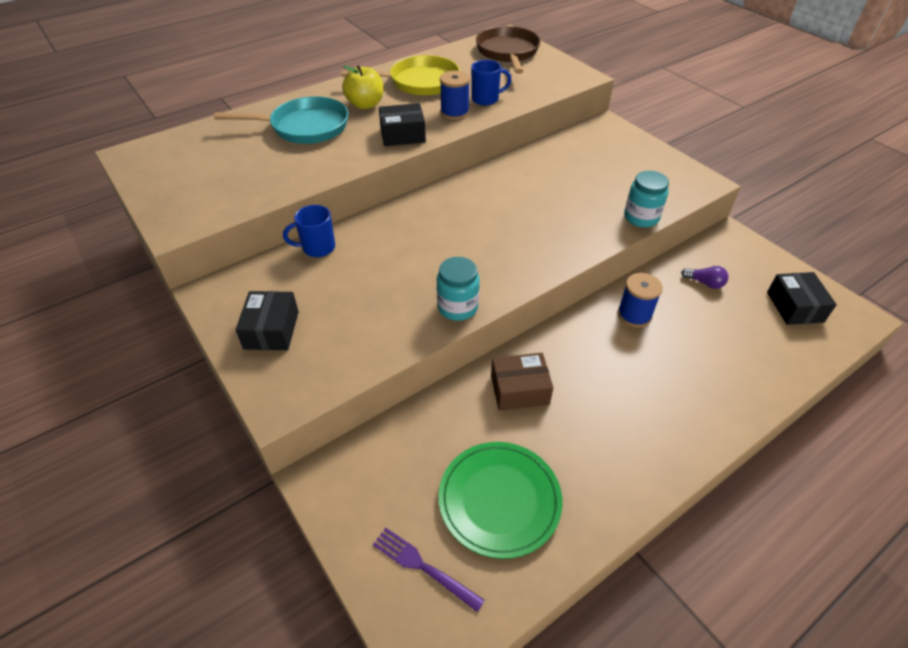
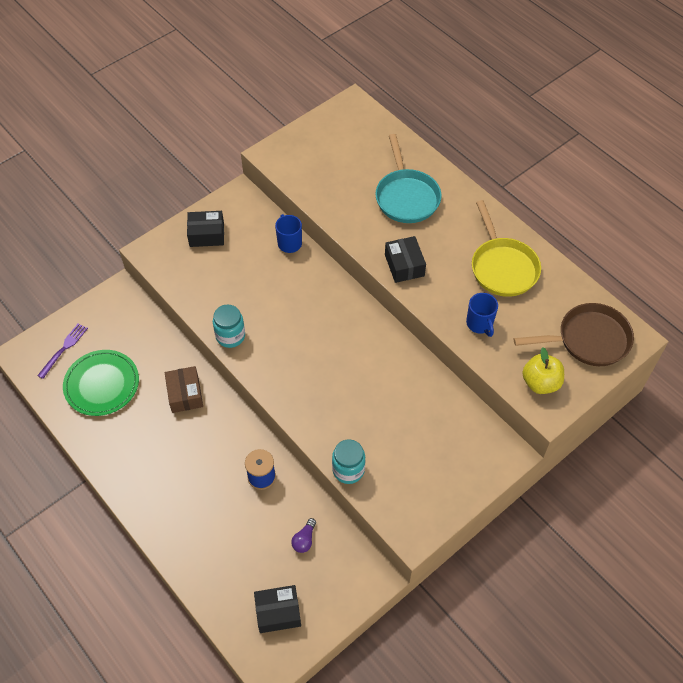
camera: 85 degrees right, 10 degrees up
yellow apple [342,65,383,109] -> yellow apple moved to [522,348,564,394]
blue spool [440,71,470,120] -> none

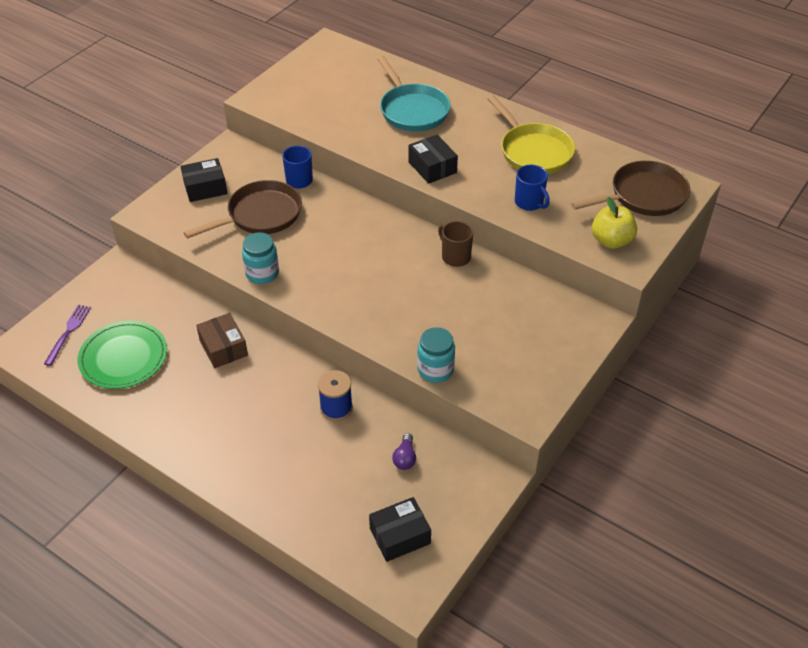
camera: 15 degrees left, 10 degrees down
none -> brown pan [183,180,302,239]
none -> brown mug [438,221,474,267]

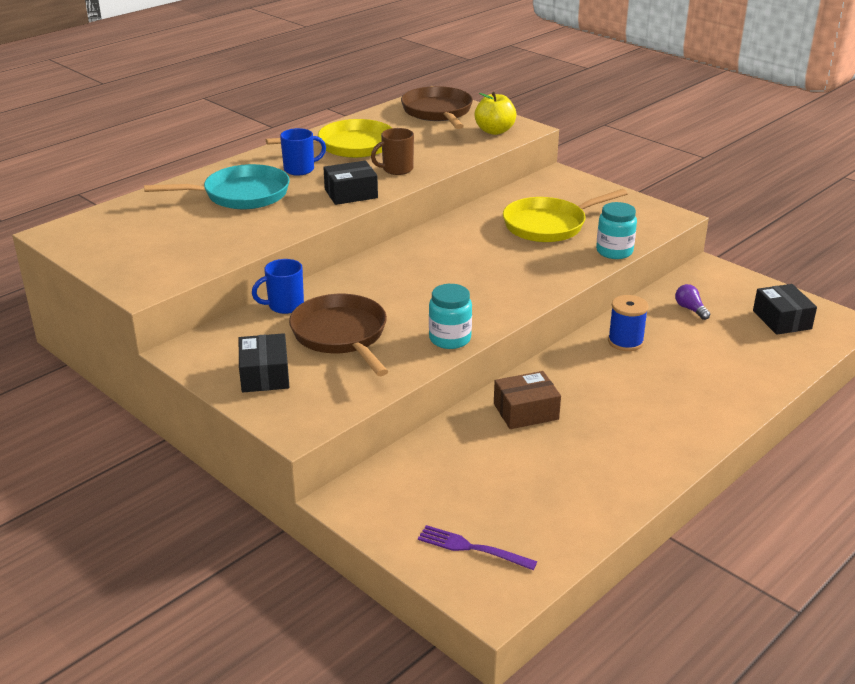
camera: 80 degrees left, 15 degrees down
green plate [77,321,167,389] -> none
purple light bulb [392,433,416,470] -> purple light bulb turned 135 degrees counterclockwise [675,284,710,320]
brown mug [438,221,474,267] -> brown mug moved to [371,128,414,175]
blue mug [515,165,550,211] -> blue mug moved to [280,128,326,176]
none -> yellow pan [503,189,628,242]

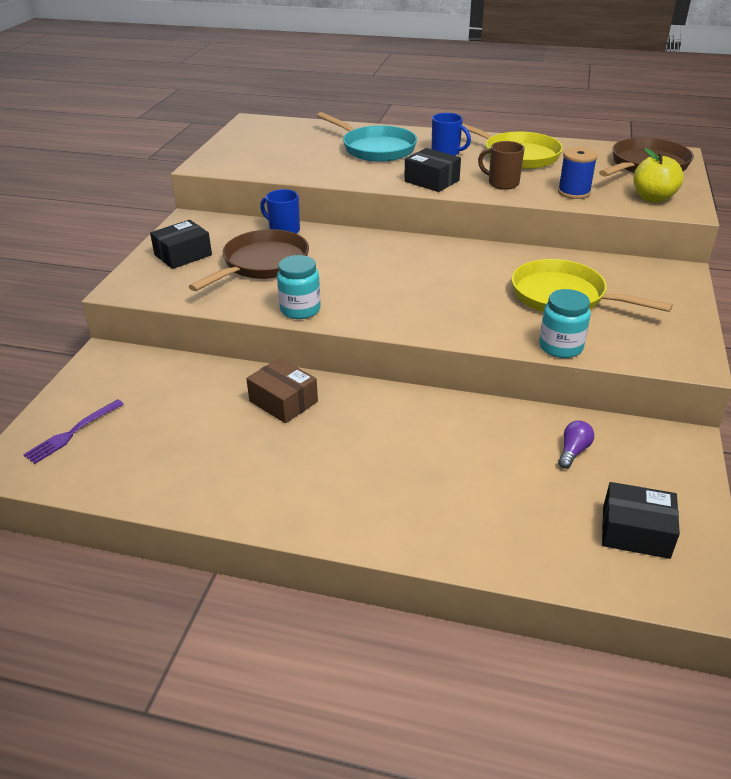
camera: 60 degrees right, 5 degrees up
purple fork [418,525,537,570] -> purple fork turned 135 degrees counterclockwise [23,399,124,464]
blue spool [608,295,649,351] -> blue spool moved to [558,147,598,199]
black box [753,284,817,335] -> black box turned 60 degrees clockwise [602,482,680,559]

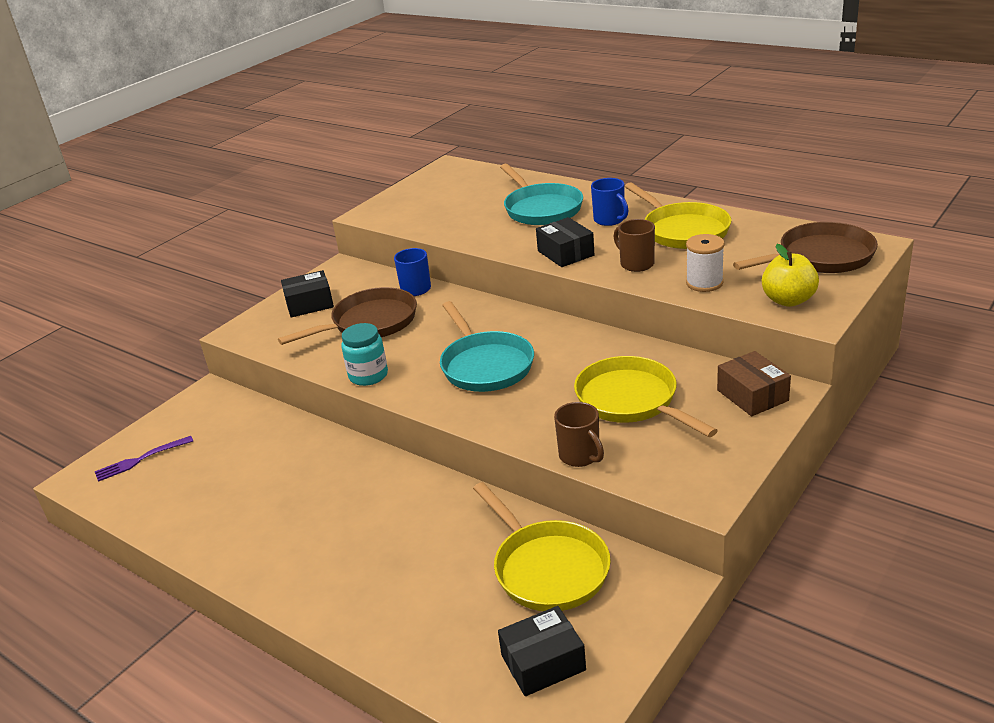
camera: 25 degrees right, 5 degrees down
brown box [246,358,318,423] -> brown box moved to [717,351,791,416]
turquoise jar [539,289,591,358] -> brown mug [554,402,604,467]
blue spool [558,147,598,199] -> white spool [686,234,725,292]
purple light bulb [558,420,594,469] -> yellow pan [473,482,611,611]
black box [602,482,680,559] -> black box turned 60 degrees counterclockwise [498,606,586,696]
none -> turquoise pan [440,301,534,392]

